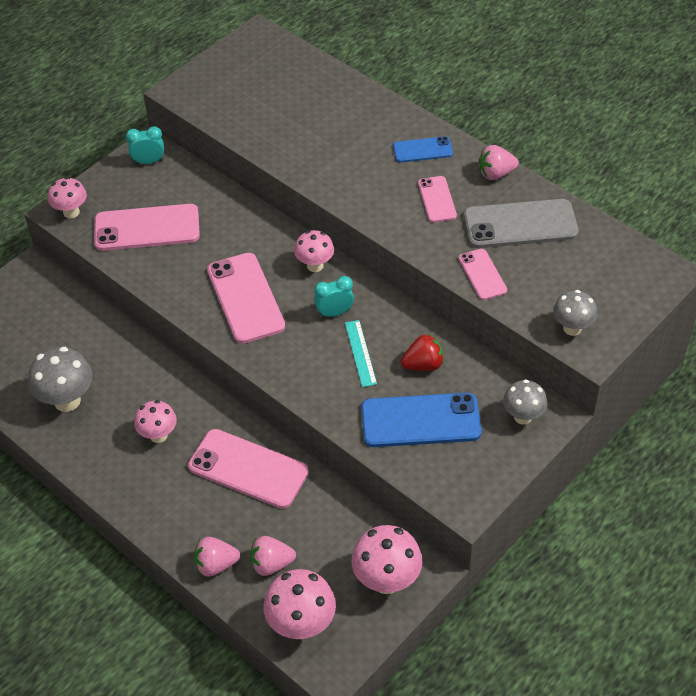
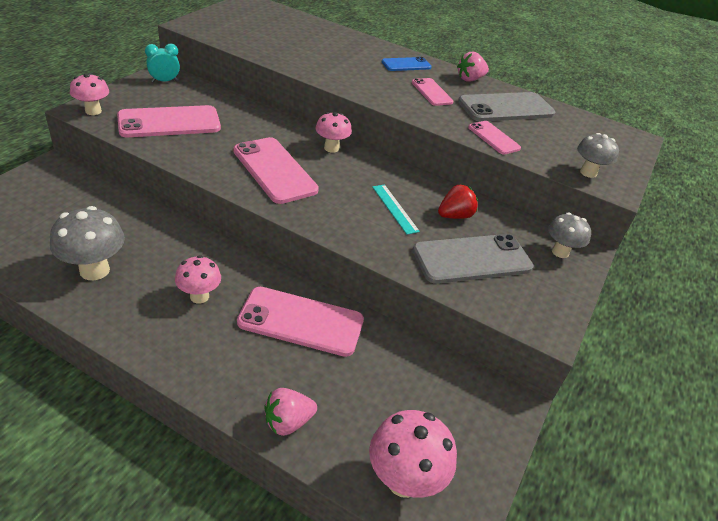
camera: 20 degrees left, 10 degrees down
pink strawberry [250,536,296,576] -> none
turquoise clock [314,276,354,318] -> none
pink mushroom [351,525,423,594] -> none
blue phone [361,393,482,447] -> grey phone [412,234,534,284]

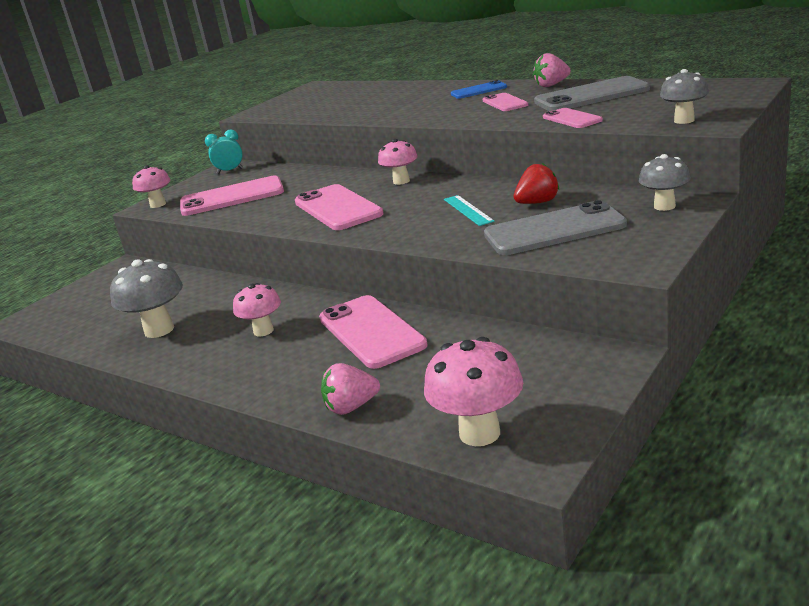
camera: 15 degrees right, 15 degrees down
pink phone [237,287,364,357] -> pink phone turned 45 degrees clockwise [319,295,428,369]

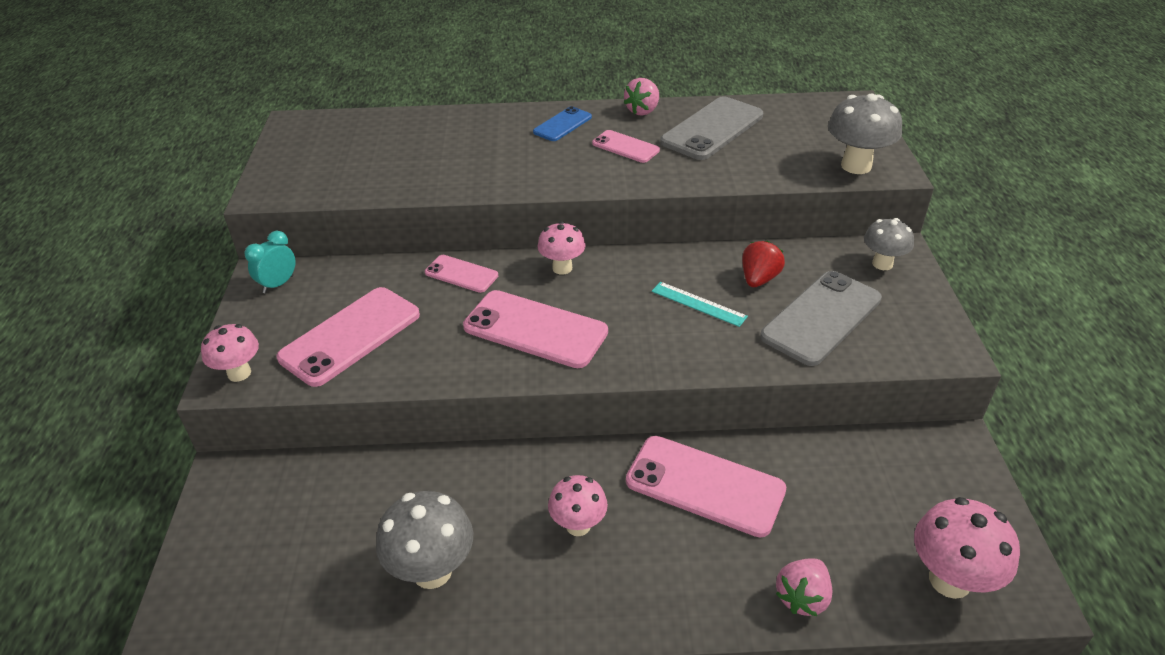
camera: 40 degrees left, 15 degrees up
pink phone [543,108,603,128] -> pink phone moved to [425,255,498,293]
grey mushroom [660,69,709,124] -> grey mushroom [828,94,902,174], size x1.53

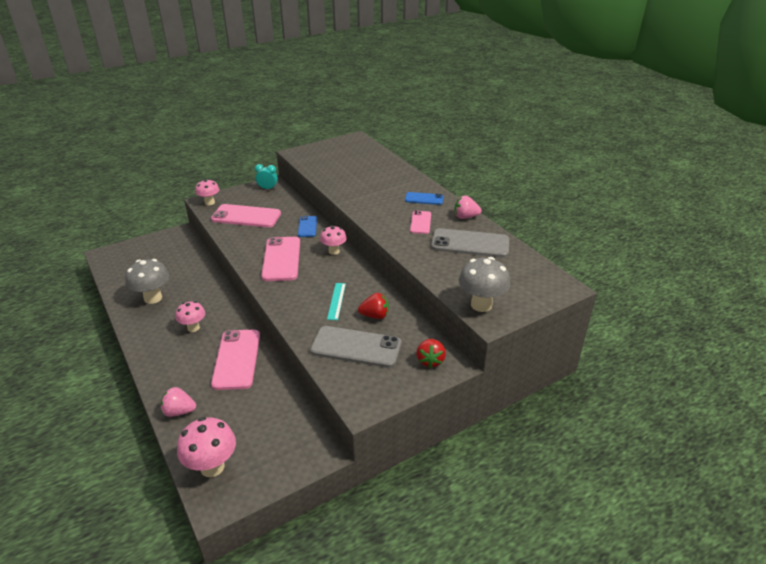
camera: 60 degrees right, 5 degrees down
pink phone [425,255,498,293] -> blue phone [298,216,317,237]
grey mushroom [864,218,914,270] -> red strawberry [416,339,446,368]

